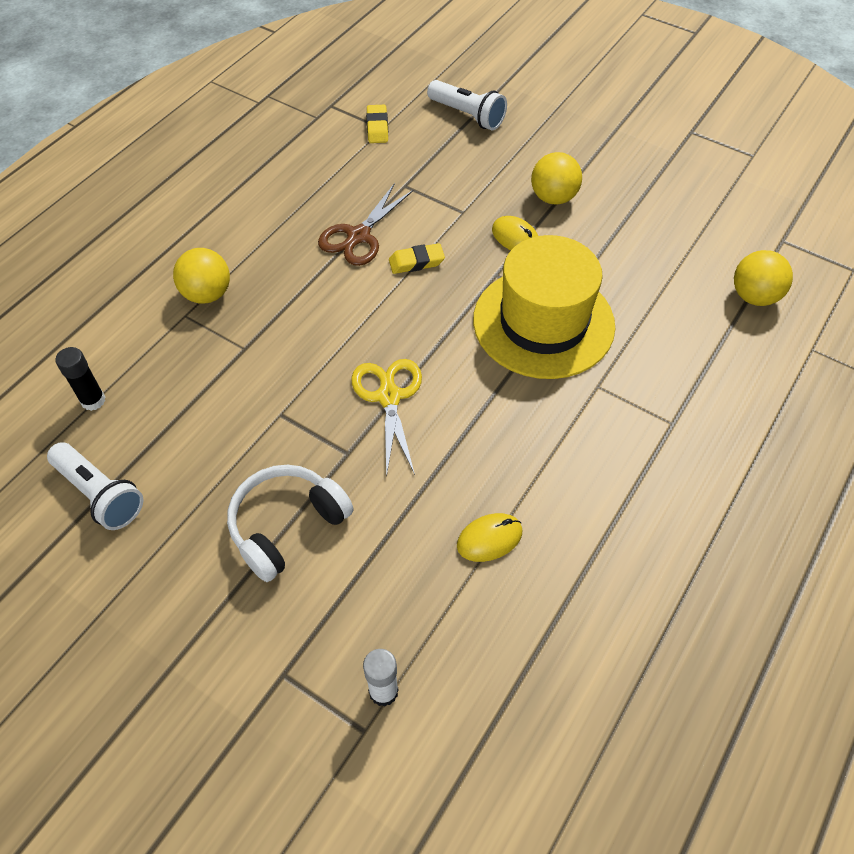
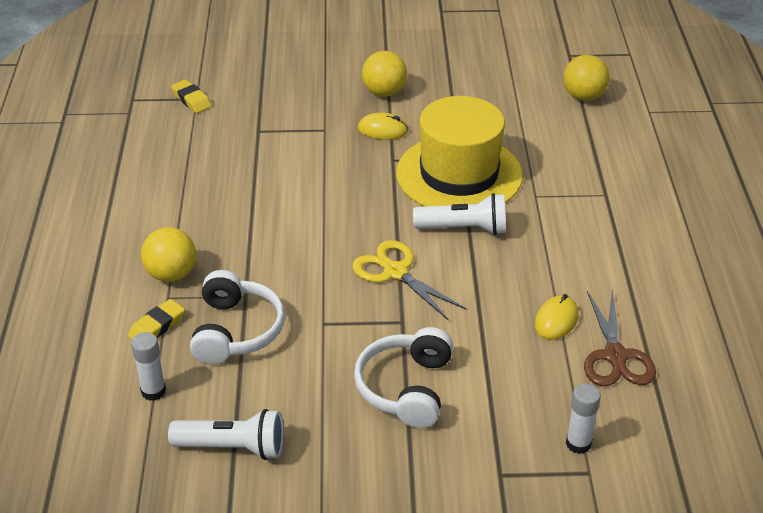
camera: 35 degrees left, 15 degrees down
black glue stick [55,347,105,411] -> white glue stick [131,332,166,401]
brown scissors [318,183,413,266] -> brown scissors moved to [584,289,656,386]
yellow eraser [389,243,445,274] -> yellow eraser moved to [128,299,185,339]
white flashlight [427,80,507,130] -> white flashlight moved to [413,193,506,235]
none -> white headphones [190,270,285,364]

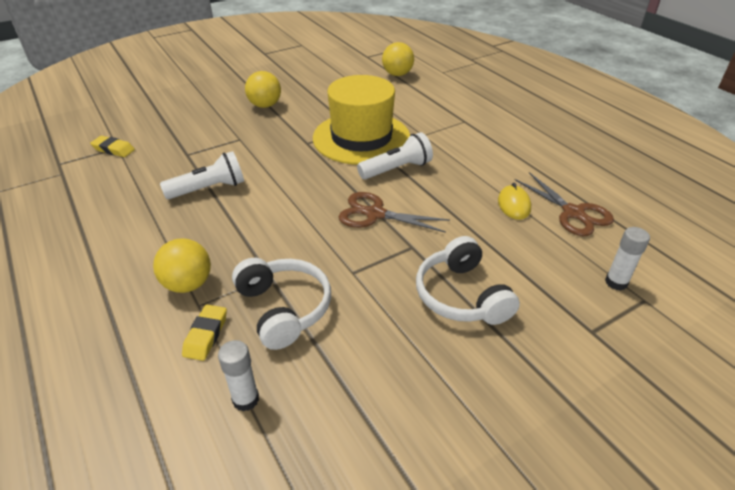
camera: 30 degrees left, 0 degrees up
white flashlight [168,409,284,460] -> white flashlight moved to [160,151,244,199]
yellow scissors [352,240,466,321] -> brown scissors [338,192,450,233]
yellow mouse [358,113,408,140] -> none

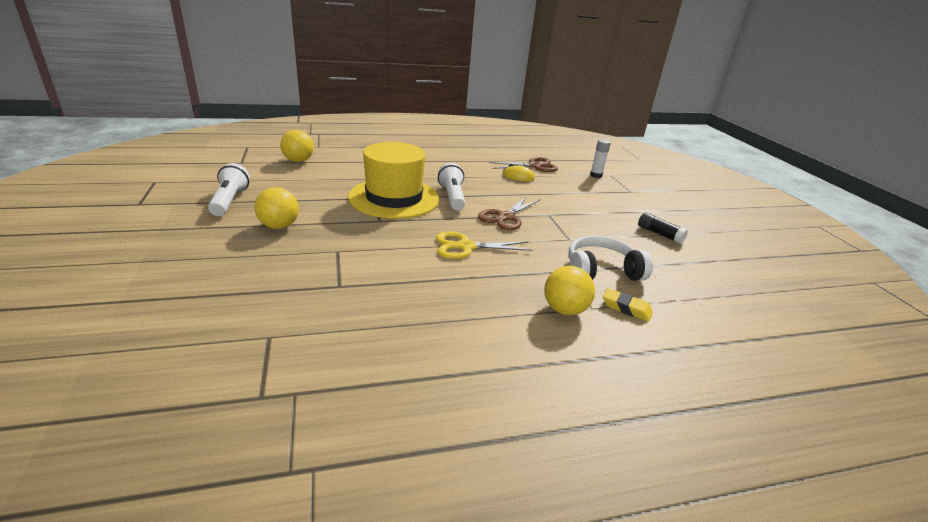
camera: 75 degrees left, 10 degrees down
yellow eraser [90,136,135,157] -> none
white flashlight [160,151,244,199] -> white flashlight moved to [208,163,250,216]
white glue stick [218,340,259,411] -> none
white headphones [416,236,520,325] -> none
none -> yellow scissors [436,231,533,259]
none -> black glue stick [638,212,688,244]

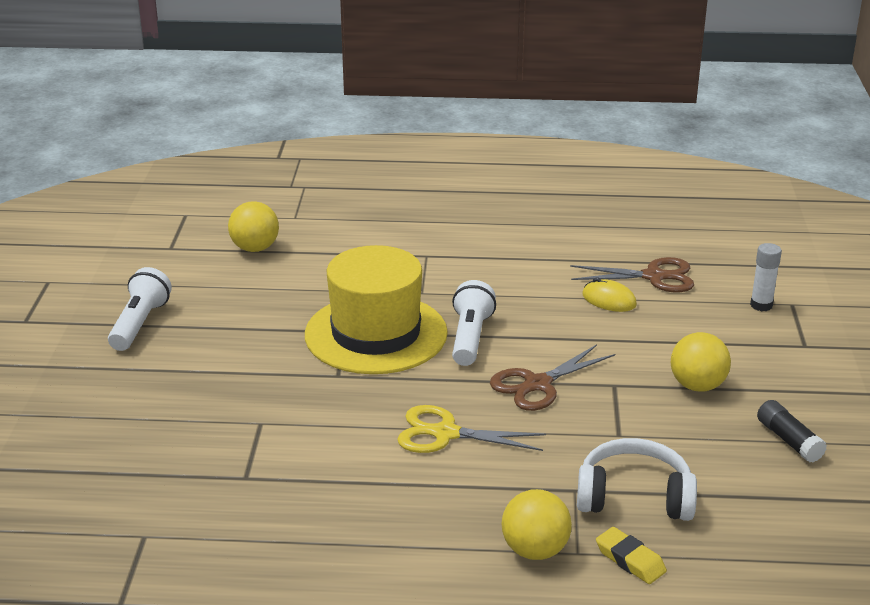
camera: 20 degrees right, 0 degrees up
yellow ball [254,187,299,229] -> yellow ball moved to [671,332,731,392]

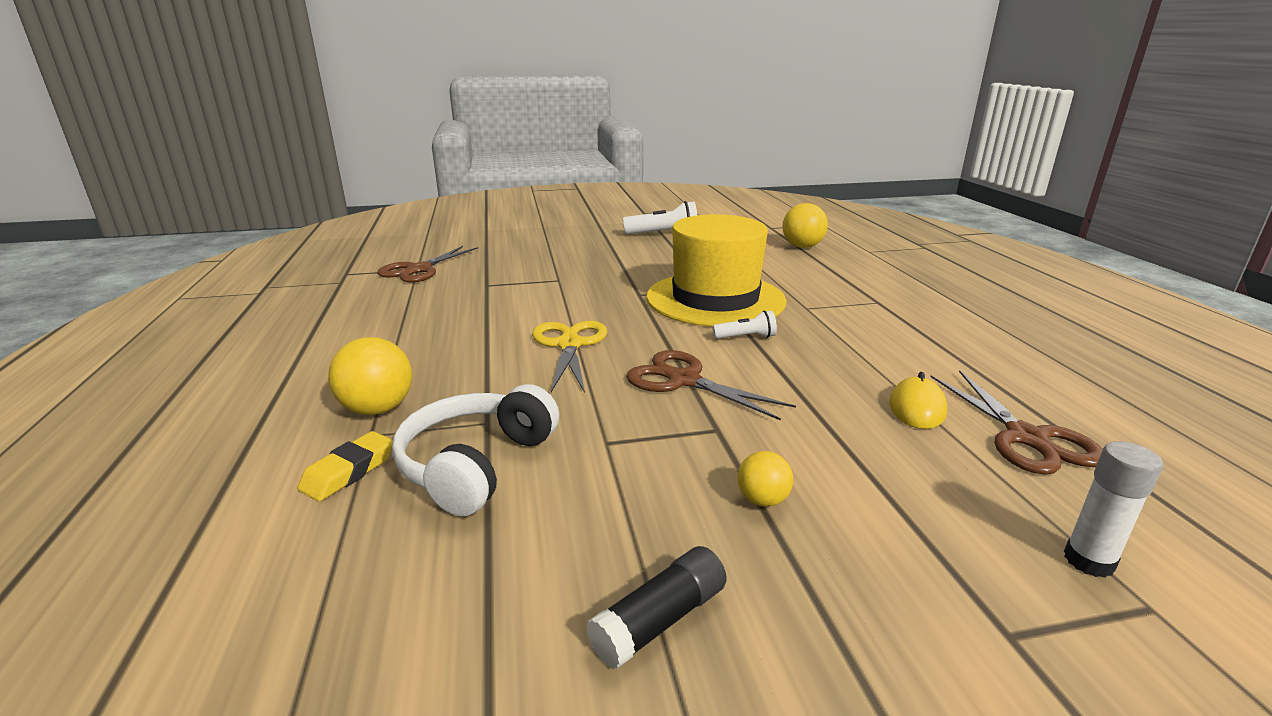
camera: 75 degrees right, 5 degrees down
white flashlight [452,280,496,366] -> white flashlight [712,311,777,339], size x0.55
white headphones [577,438,697,521] -> white headphones turned 150 degrees counterclockwise [392,384,559,516]
yellow ball [671,332,731,392] -> yellow ball [738,451,793,507], size x0.57
none -> brown scissors [377,246,478,282]

